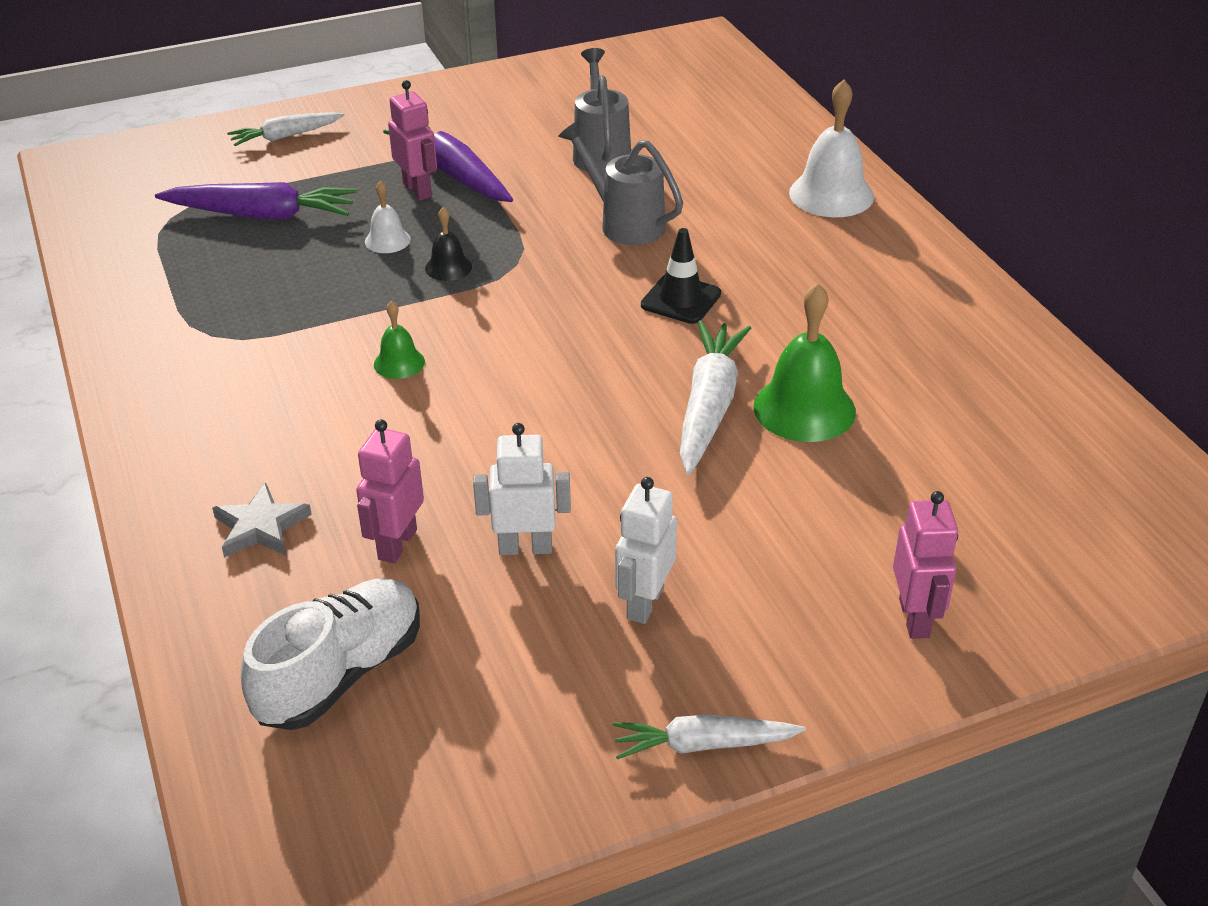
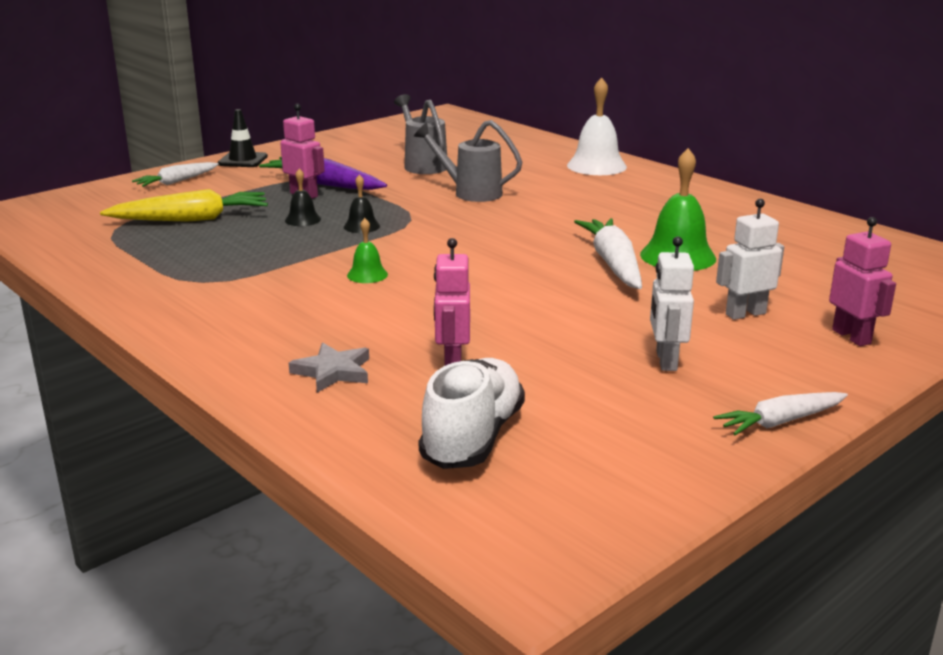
camera: 20 degrees left, 15 degrees down
purple carrot [155,182,357,220] -> yellow carrot [100,189,268,222]
white bell [365,181,411,253] -> black bell [285,169,321,226]
white robot [473,423,571,555] -> white robot moved to [716,199,784,320]
black traffic cone [641,228,721,324] -> black traffic cone moved to [217,109,268,167]

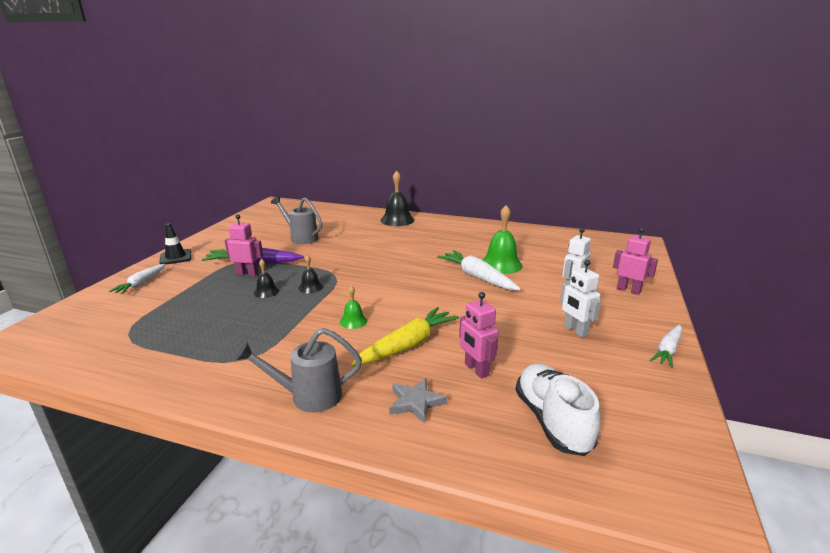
camera: 30 degrees left, 0 degrees up
yellow carrot [100,189,268,222] -> yellow carrot moved to [351,307,459,367]
grey watering can [414,120,522,202] -> grey watering can moved to [235,328,362,412]
white bell [567,77,627,175] -> black bell [381,171,414,226]

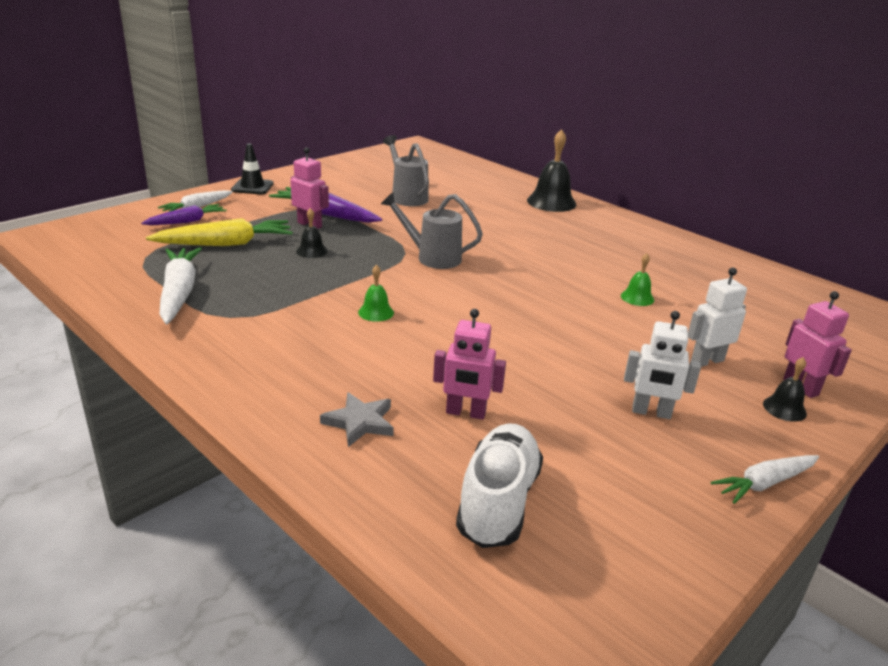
camera: 25 degrees right, 5 degrees up
grey watering can [235,328,362,412] -> grey watering can moved to [381,192,483,269]
black bell [298,255,323,293] -> black bell moved to [763,357,807,422]
yellow carrot [351,307,459,367] -> yellow carrot moved to [146,218,293,246]
white carrot [437,251,521,290] -> white carrot moved to [159,248,202,324]
pink robot [459,292,499,378] -> pink robot turned 75 degrees counterclockwise [433,309,506,420]
green bell [483,205,522,274] -> green bell [621,253,654,306], size x0.52
white robot [560,260,601,337] -> white robot turned 75 degrees counterclockwise [624,311,701,419]
none -> purple carrot [141,204,226,225]

